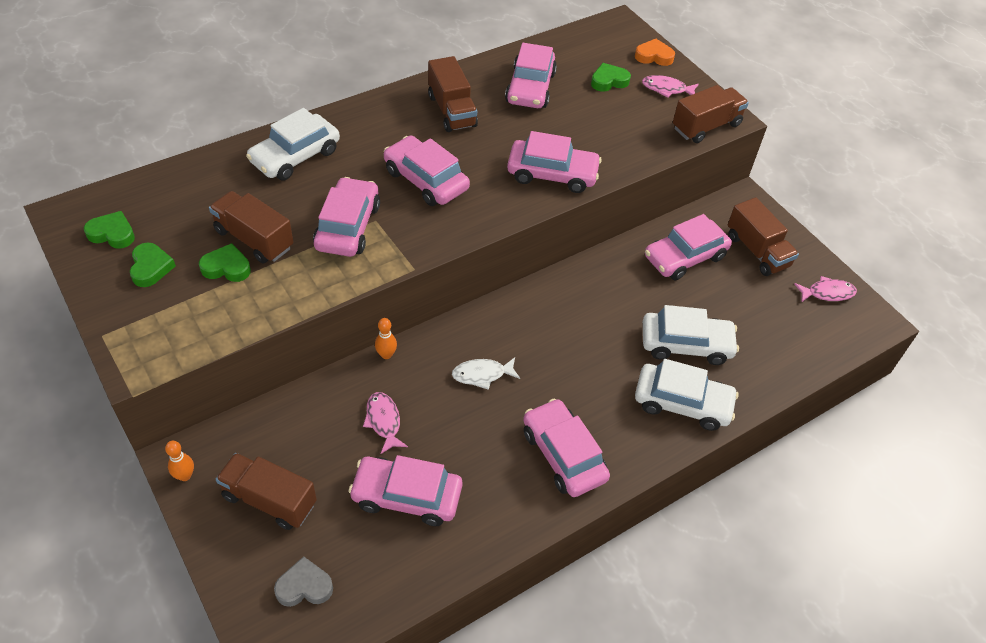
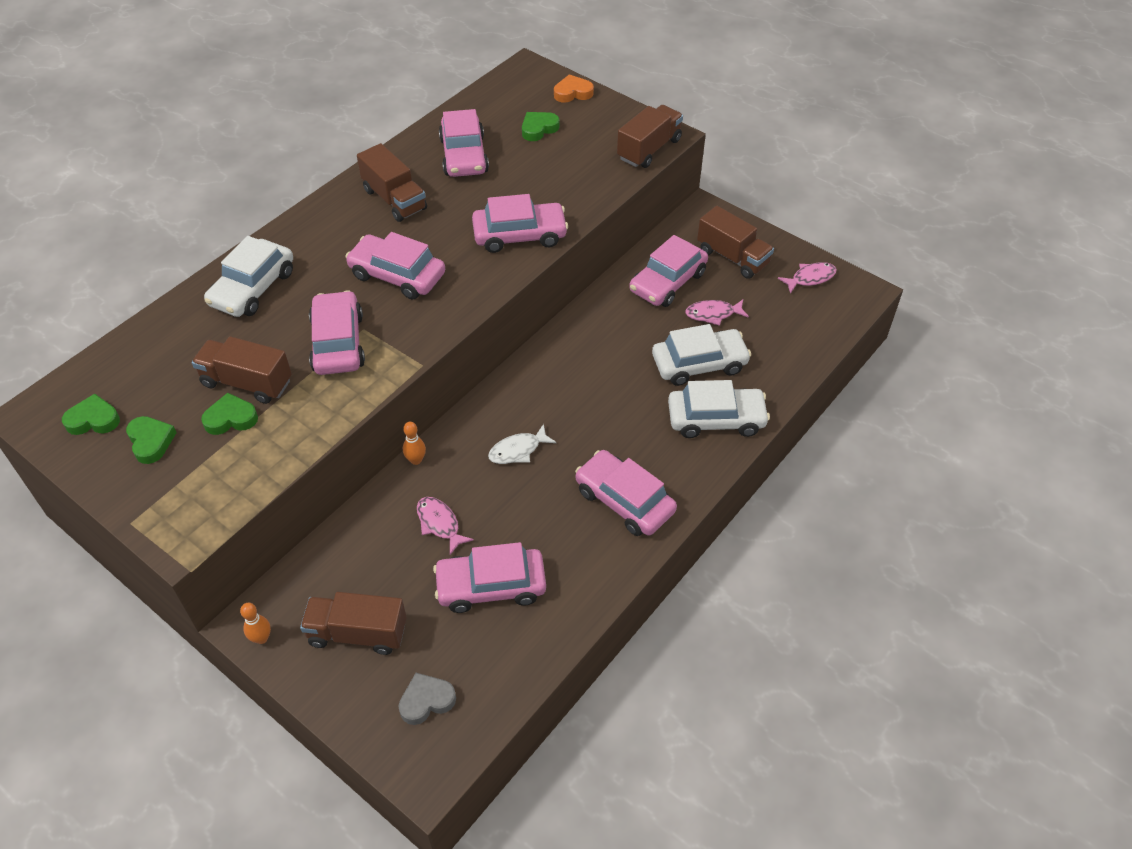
camera: 15 degrees left, 0 degrees up
pink fish [642,75,699,98] -> pink fish moved to [685,300,749,326]

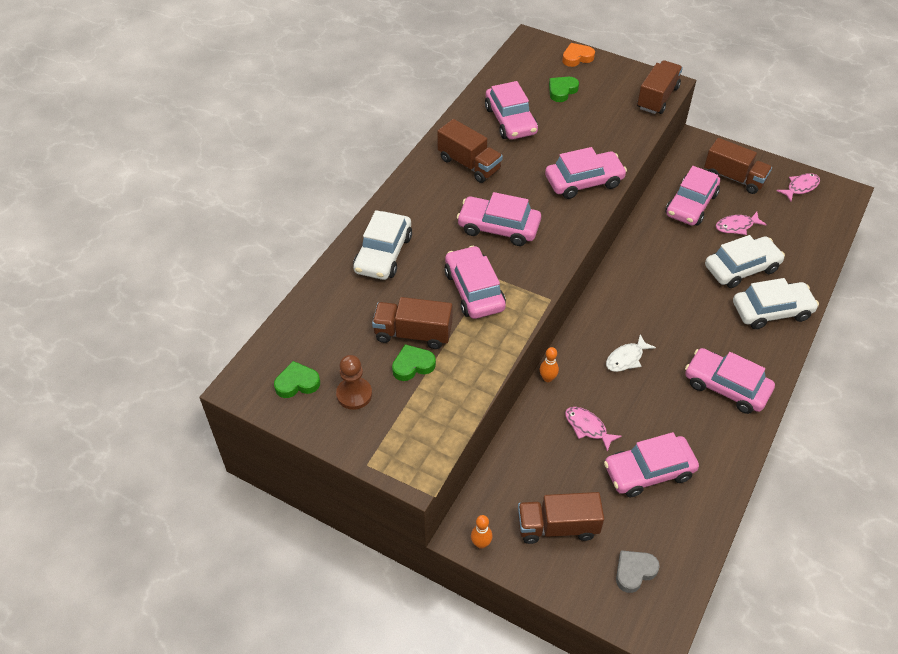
camera: 10 degrees left, 0 degrees up
green heart [126,416,177,464] -> brown pawn [336,355,372,410]

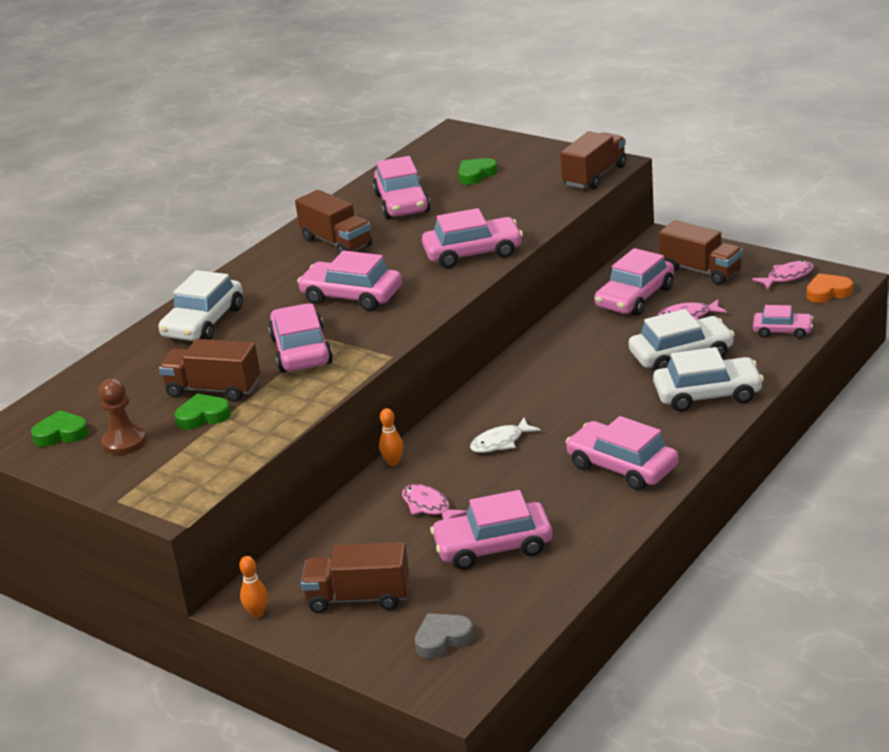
camera: 10 degrees right, 20 degrees down
orange heart [562,43,595,67] -> orange heart moved to [807,273,853,303]
none -> pink car [753,305,813,339]

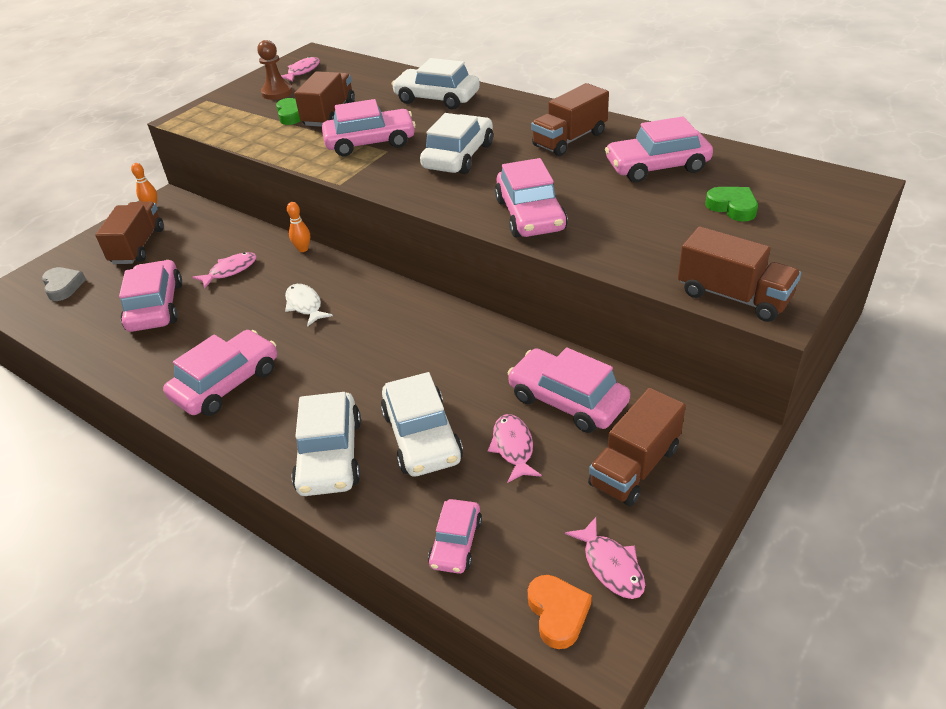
camera: 90 degrees right, 10 degrees up
green heart [31,410,89,447] -> pink fish [281,56,320,82]
pink car [297,251,402,311] -> white car [420,113,493,174]

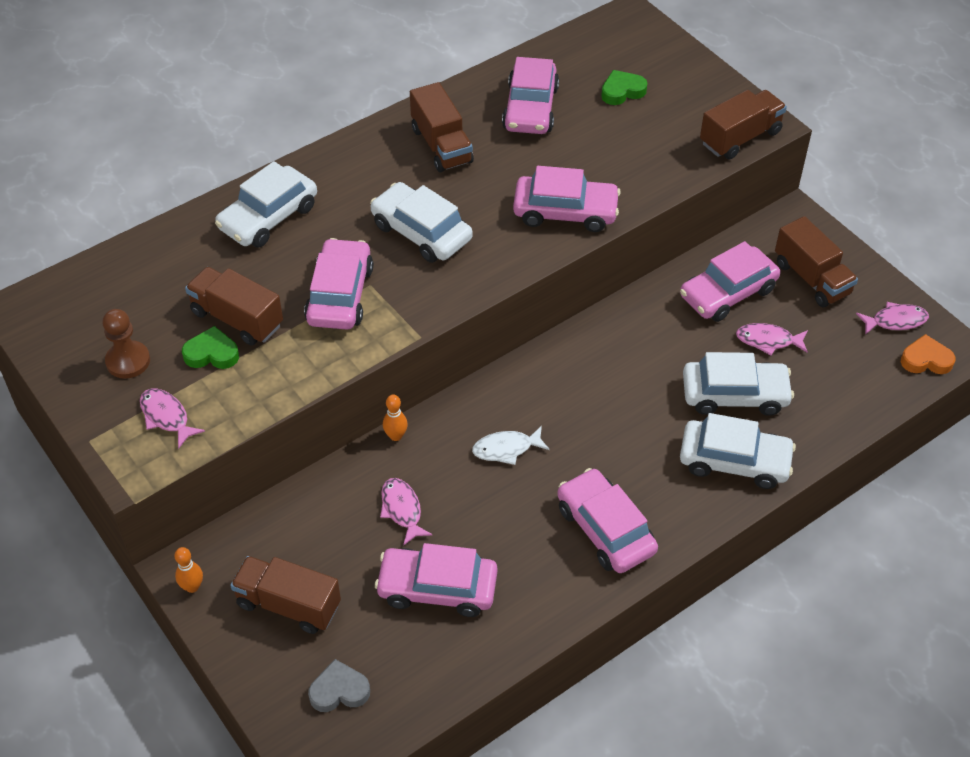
camera: 75 degrees left, 10 degrees up
pink fish [281,56,320,82] -> pink fish moved to [140,389,205,449]
pink car [428,499,482,574] -> none

